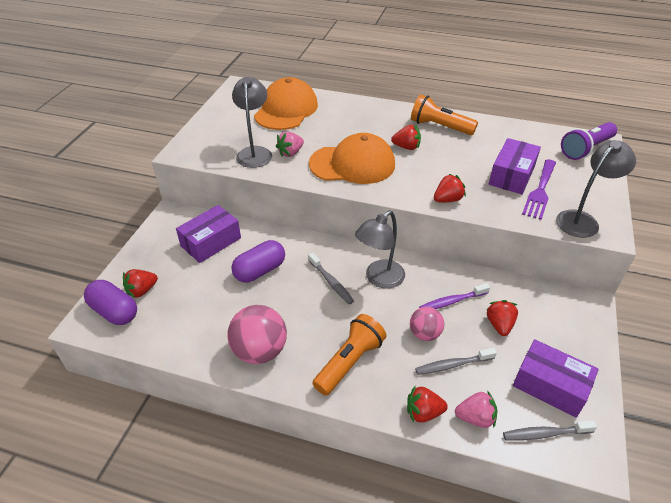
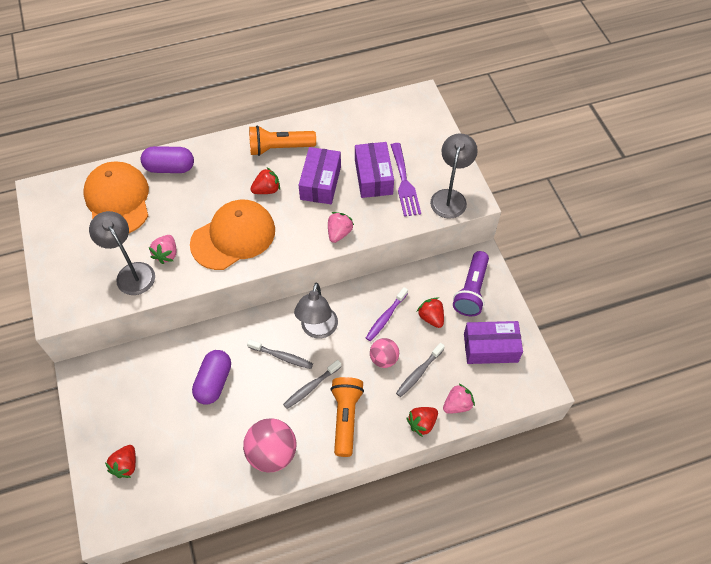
camera: 35 degrees left, 15 degrees up
purple capsule [84,280,137,325] -> purple capsule moved to [141,146,194,173]
purple box [176,205,241,263] -> purple box moved to [299,147,341,204]
red strawberry [434,174,466,203] -> pink strawberry [328,212,354,243]
grey toothbrush [503,420,597,441] -> grey toothbrush moved to [283,360,341,409]
purple flashlight [561,122,617,160] -> purple flashlight moved to [453,251,489,316]

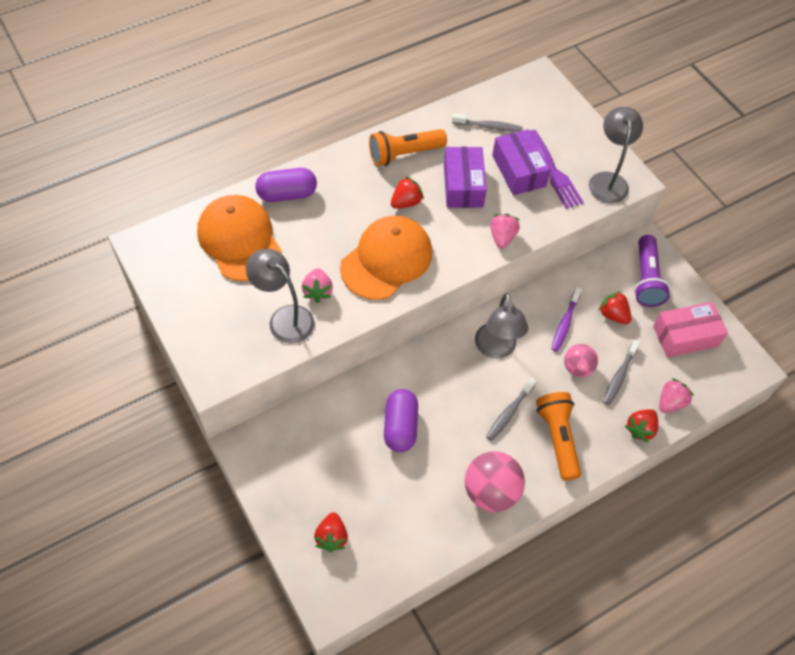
camera: 15 degrees left, 0 degrees up
grey toothbrush [247,339,313,369] -> grey toothbrush moved to [452,113,523,132]
purple box [464,321,523,364] -> pink box [653,302,728,357]

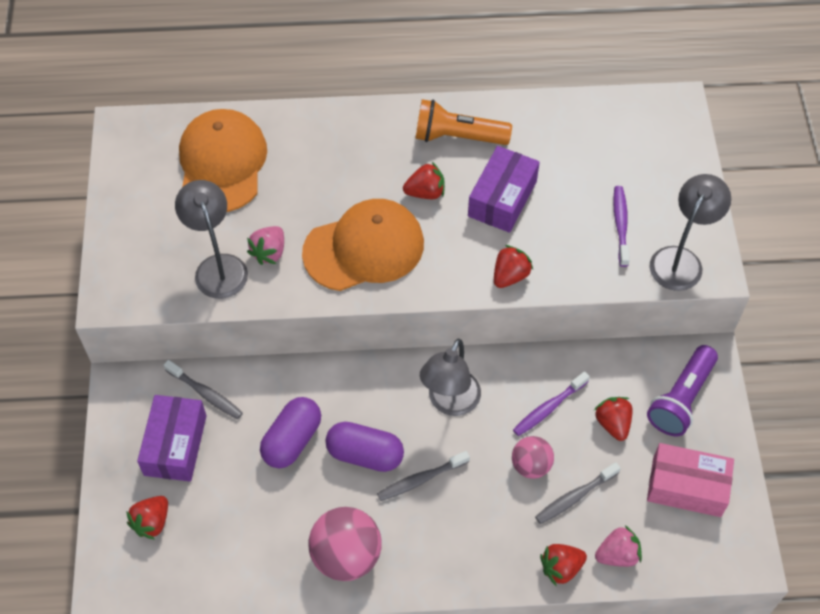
camera: 30 degrees right, 0 degrees up
purple capsule [255,168,317,202] -> purple capsule moved to [325,422,404,472]
grey toothbrush [452,113,523,132] -> grey toothbrush moved to [164,360,243,419]
pink strawberry [490,214,520,248] -> red strawberry [494,245,533,288]
purple box [492,129,551,195] -> purple box moved to [137,395,206,482]
purple fork [530,130,584,209] -> purple toothbrush [613,186,630,267]
orange flashlight [536,392,581,481] -> none

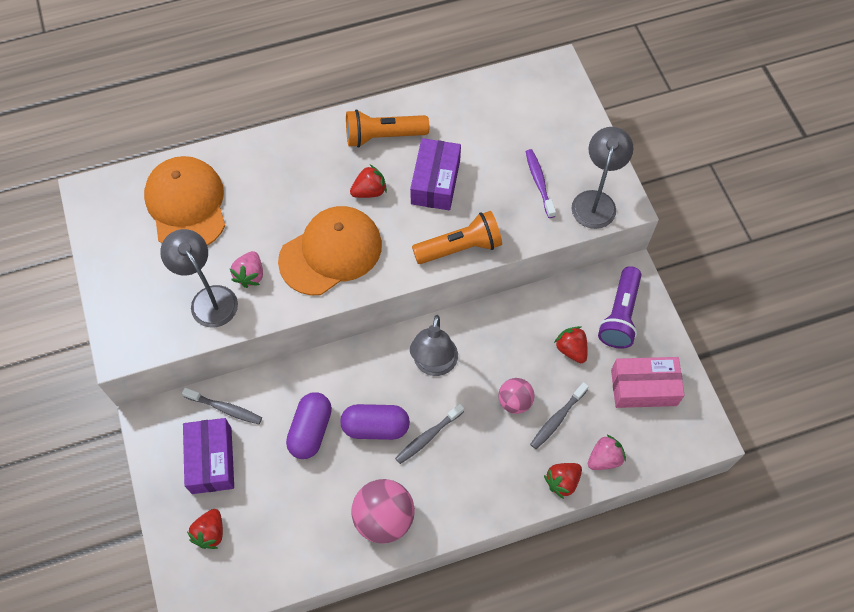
camera: 15 degrees left, 5 degrees up
red strawberry [494,245,533,288] -> orange flashlight [412,211,502,264]
purple toothbrush [513,371,590,436] -> none

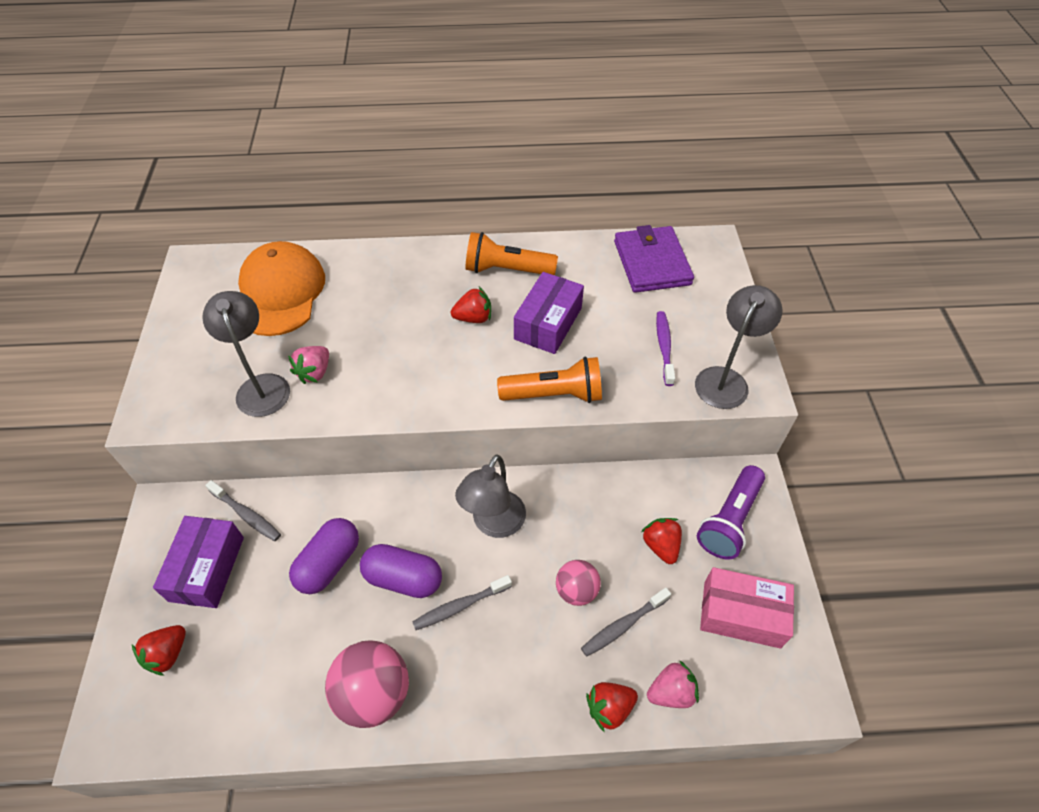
camera: 15 degrees right, 10 degrees down
orange cap [278,206,382,295] -> none
none -> purple wallet [614,225,694,293]

